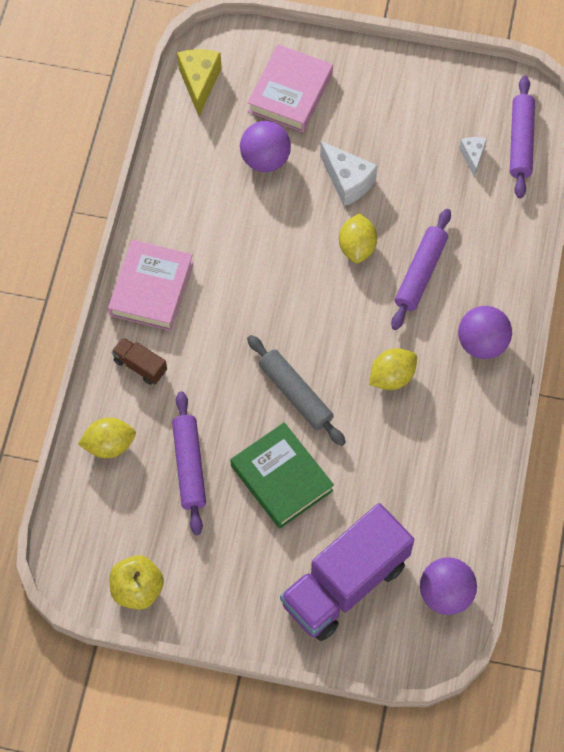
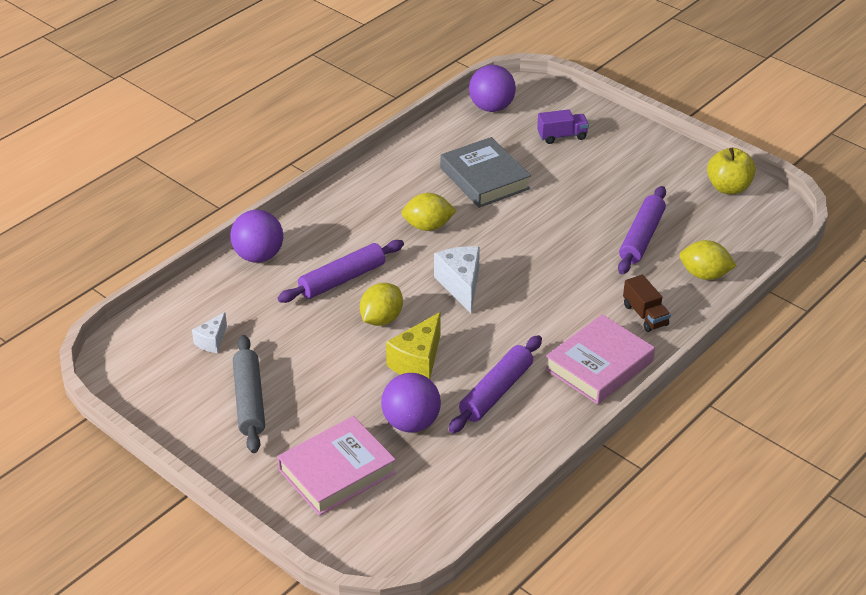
camera: 150 degrees left, 25 degrees down
yellow cheese [177,49,222,116] -> yellow cheese moved to [386,312,440,379]
green book [230,422,334,529] -> none
grey rolling pin [247,335,346,446] -> grey rolling pin moved to [233,335,265,453]
purple truck [280,503,414,641] -> purple truck [537,109,589,144], size x0.43
white cheese [320,141,377,206] -> white cheese moved to [434,246,480,313]
purple ball [458,306,512,359] -> purple ball moved to [230,210,283,263]
purple rolling pin [510,76,535,198] -> purple rolling pin moved to [449,335,542,433]
none -> grey book [440,137,531,208]

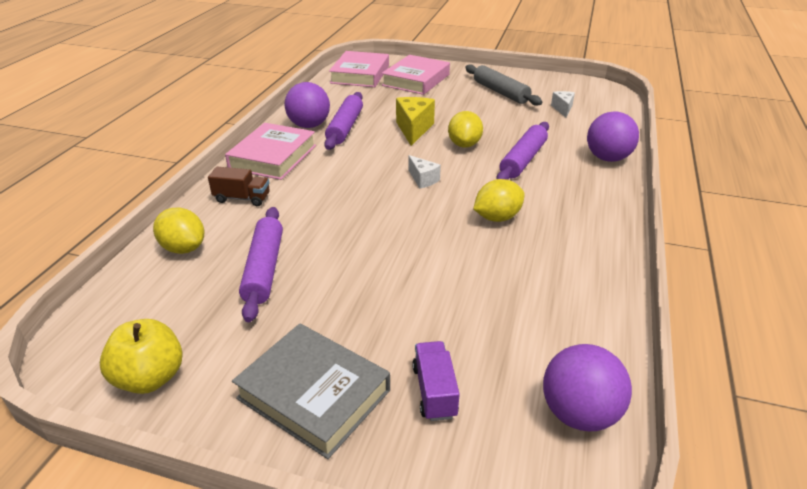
camera: 155 degrees right, 5 degrees down
purple ball [381,373,441,433] -> purple ball moved to [284,82,330,128]
white cheese [434,246,480,313] -> white cheese [408,155,441,189], size x0.59
grey book [440,137,531,208] -> grey book moved to [232,323,390,459]
purple truck [537,109,589,144] -> purple truck turned 120 degrees clockwise [412,341,460,421]
brown truck [623,275,671,332] -> brown truck turned 150 degrees clockwise [208,167,270,206]
yellow lemon [680,240,737,280] -> yellow lemon turned 45 degrees clockwise [153,208,204,254]
none -> pink book [329,51,389,87]

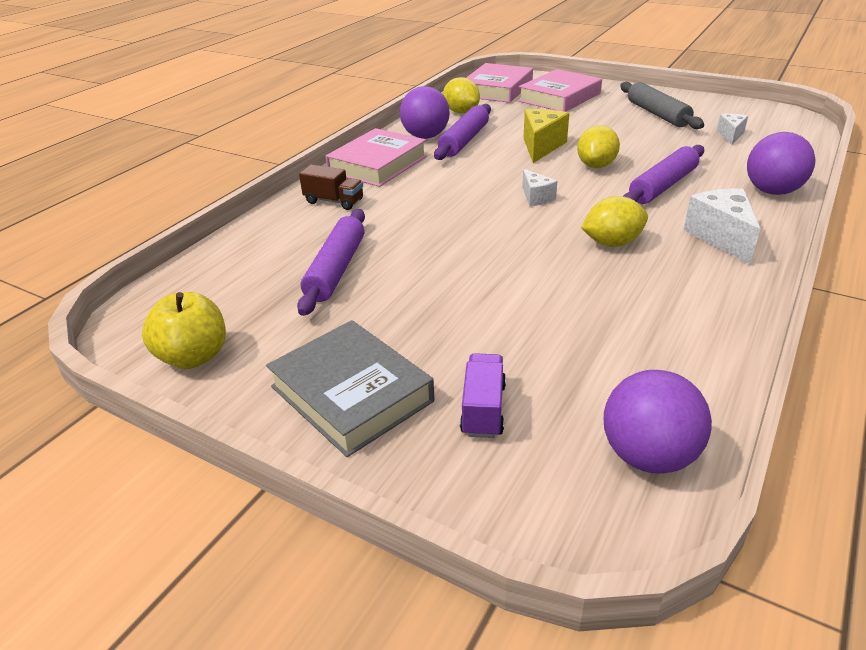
camera: 15 degrees right, 0 degrees up
yellow lemon [153,208,204,254] -> yellow lemon moved to [443,77,480,114]
none -> white cheese [684,189,760,265]

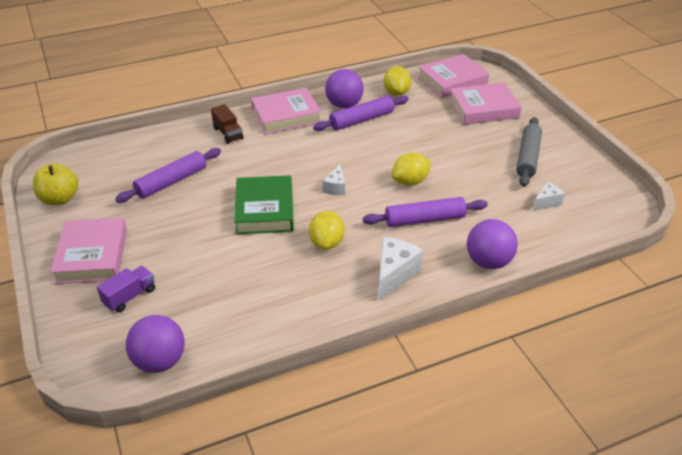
camera: 35 degrees right, 5 degrees up
grey book [266,320,434,457] -> pink book [50,218,127,284]
yellow cheese [523,109,569,163] -> none
yellow lemon [581,196,648,247] -> yellow lemon turned 75 degrees clockwise [309,211,344,250]
none -> green book [234,175,294,234]

